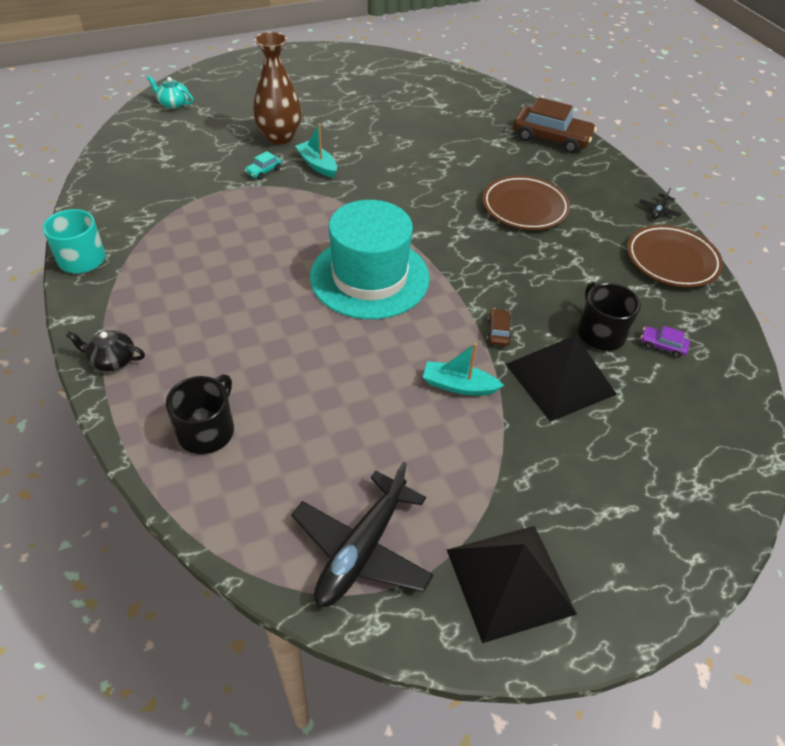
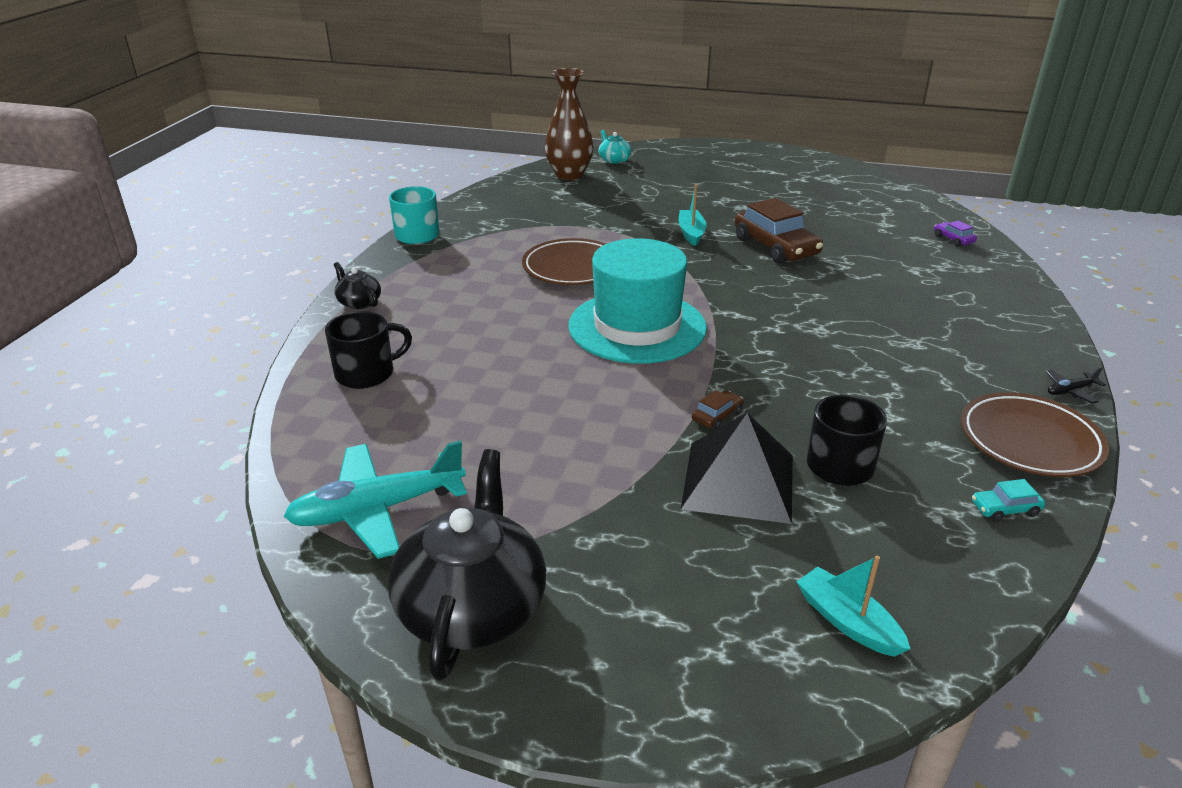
camera: 40 degrees right, 15 degrees down
turquoise car [245,151,282,180] -> turquoise car moved to [972,479,1045,522]
brown vase [253,32,302,145] -> brown vase moved to [545,68,593,180]
black plane [291,462,433,607] -> turquoise plane [283,440,467,559]
turquoise boat [423,343,504,396] -> turquoise boat moved to [797,556,910,657]
black pyramid [447,526,577,643] -> black teapot [388,449,546,681]
brown plate [482,175,570,230] -> brown plate moved to [522,238,605,285]
brown car [513,97,597,153] -> brown car moved to [735,198,823,264]
purple car [641,326,690,358] -> purple car moved to [934,220,977,246]

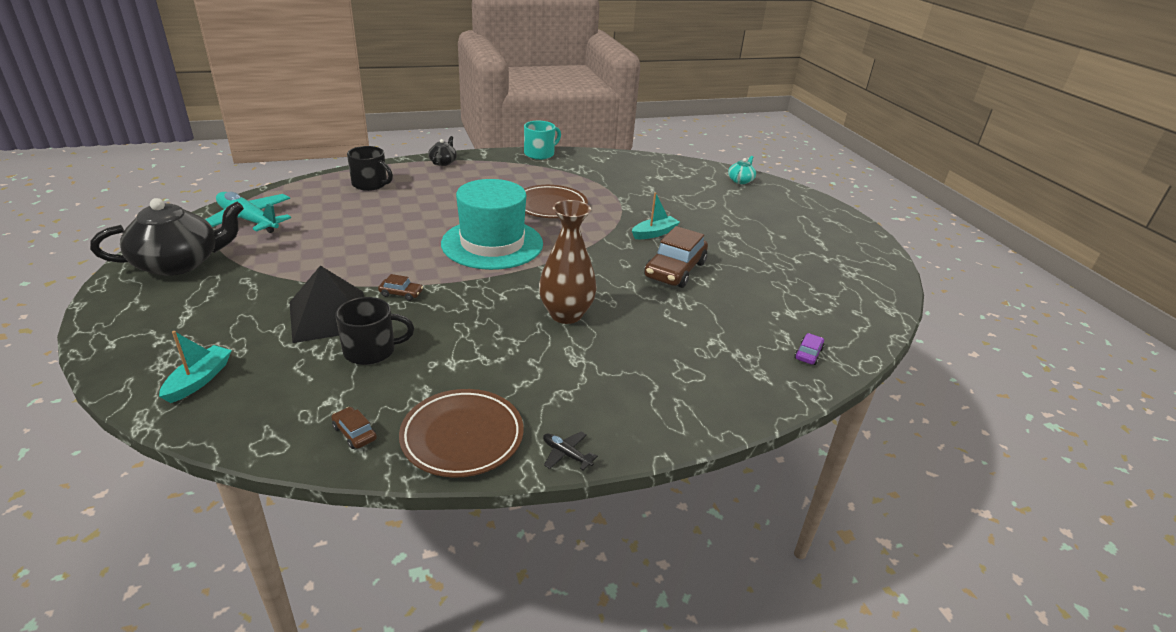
camera: 55 degrees right, 0 degrees up
brown vase [545,68,593,180] -> brown vase moved to [539,200,597,324]
turquoise car [972,479,1045,522] -> brown car [331,407,377,449]

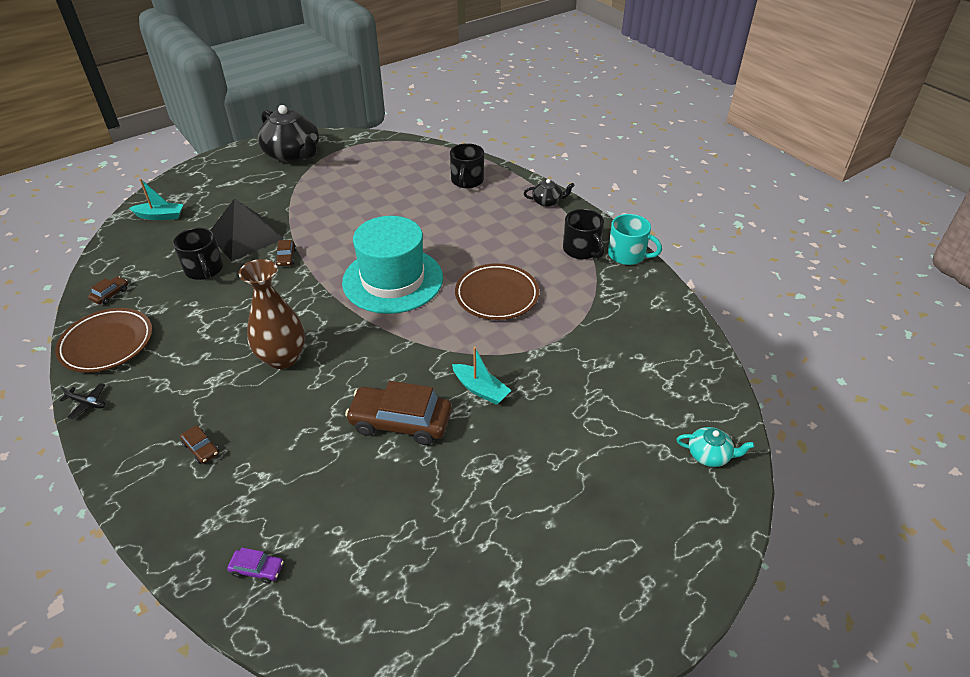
camera: 75 degrees right, 10 degrees up
turquoise plane [205,191,291,233] -> none
black plane [543,432,598,471] -> black plane turned 90 degrees clockwise [60,383,105,419]
none -> brown car [180,425,219,464]
none -> black mug [563,209,604,259]

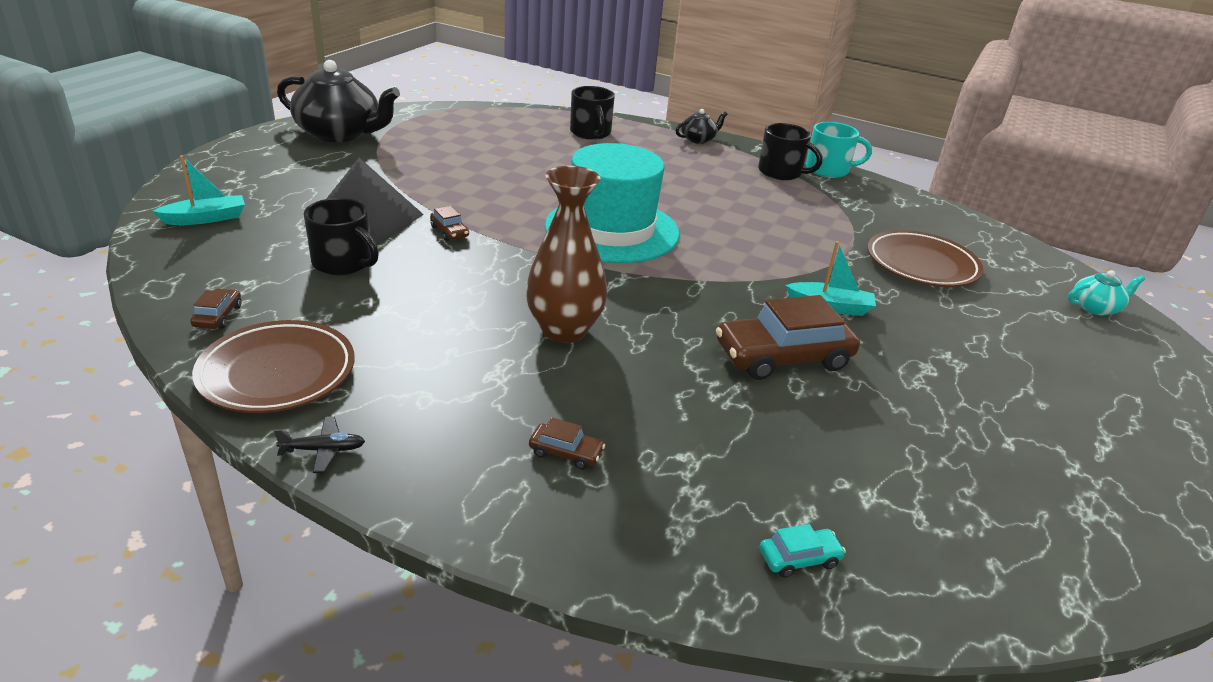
camera: 30 degrees left, 10 degrees down
purple car [227,548,284,584] -> turquoise car [760,524,846,578]
brown plate [455,263,539,320] -> brown plate moved to [867,230,983,287]

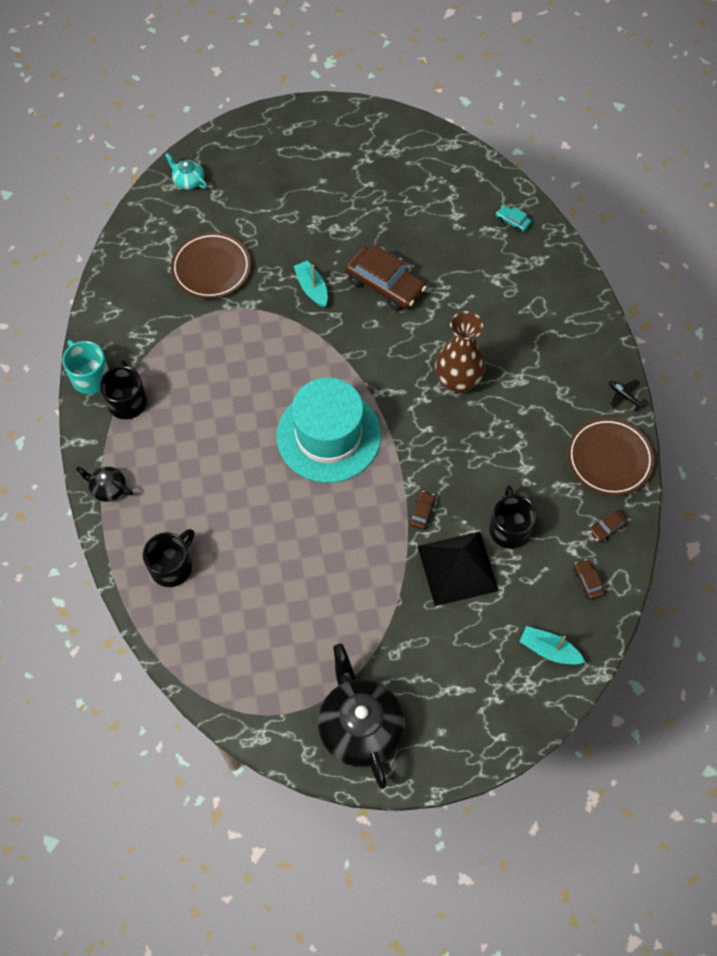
camera: 125 degrees left, 30 degrees up
brown car [529,417,605,470] -> brown car moved to [573,559,604,600]

